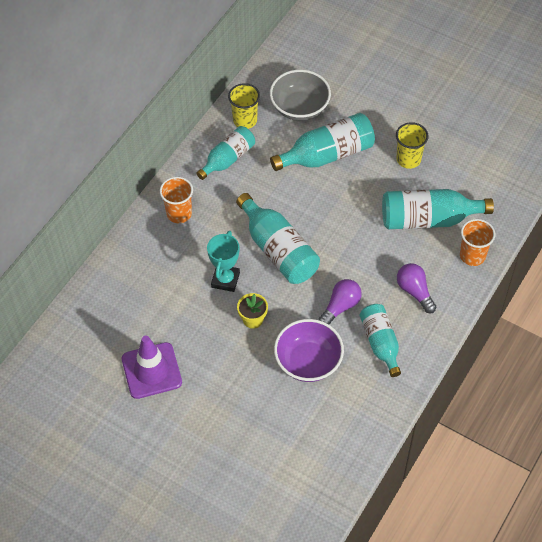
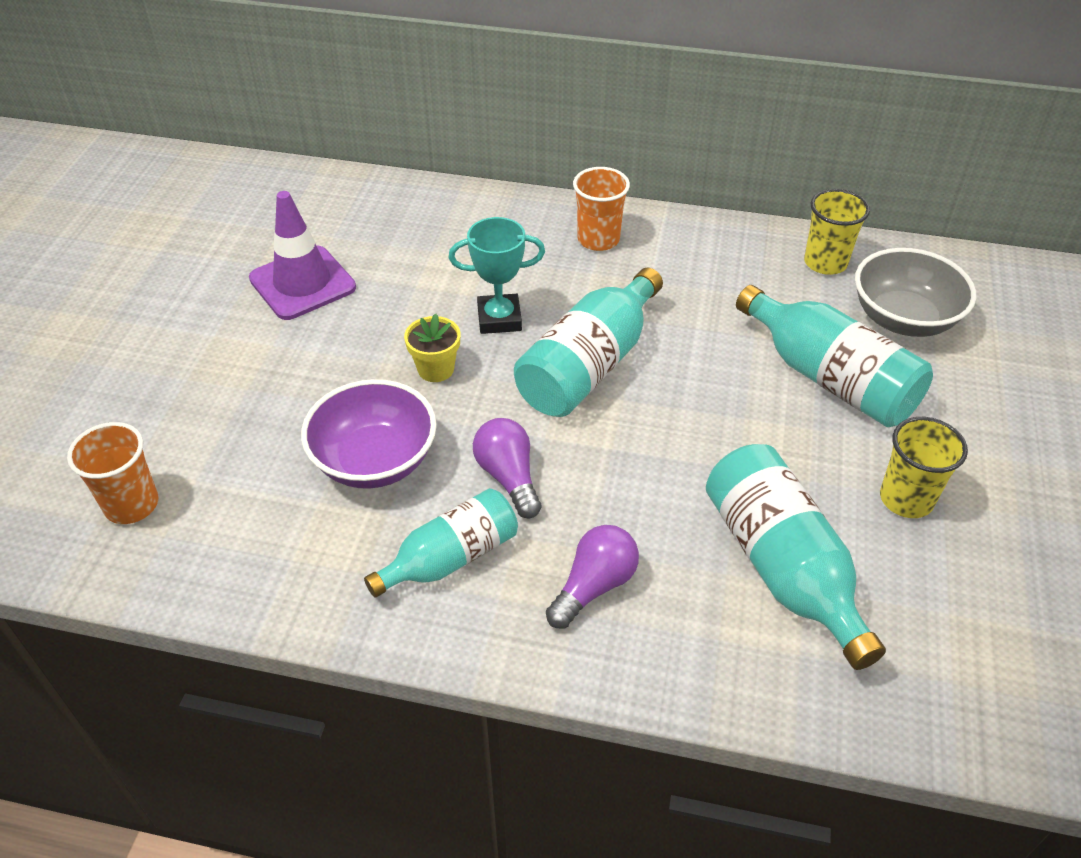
camera: 70 degrees right, 10 degrees down
turquoise bottle [196,126,255,180] -> none
purple light bulb [318,279,362,324] -> purple light bulb turned 135 degrees counterclockwise [473,418,541,519]
orange cup [460,219,495,266] -> orange cup moved to [67,422,158,524]

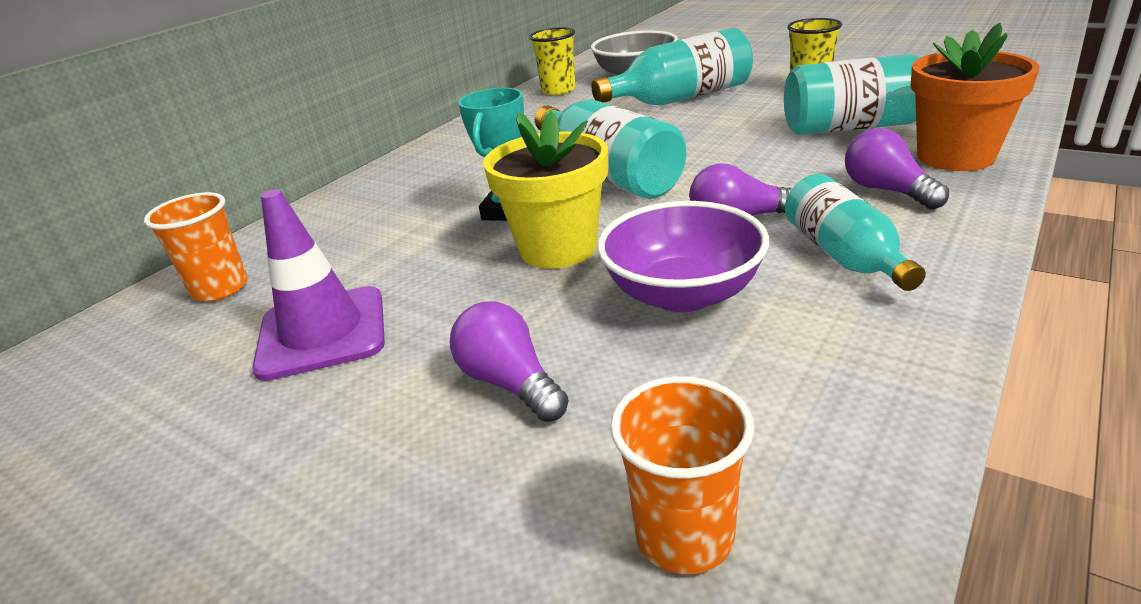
camera: 65 degrees left, 15 degrees down
yellow flower pot [404,314,460,382] -> yellow flower pot [483,111,608,269], size x1.82
orange cup [573,167,630,251] -> orange cup moved to [144,192,248,301]
none -> purple light bulb [450,301,569,422]
none -> orange flower pot [911,23,1040,171]

